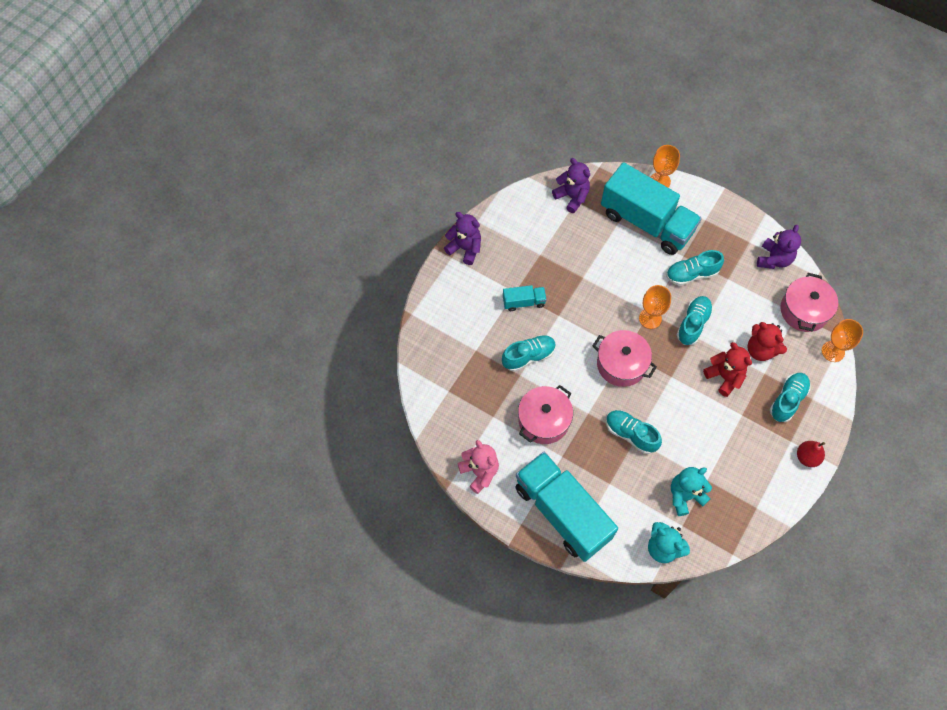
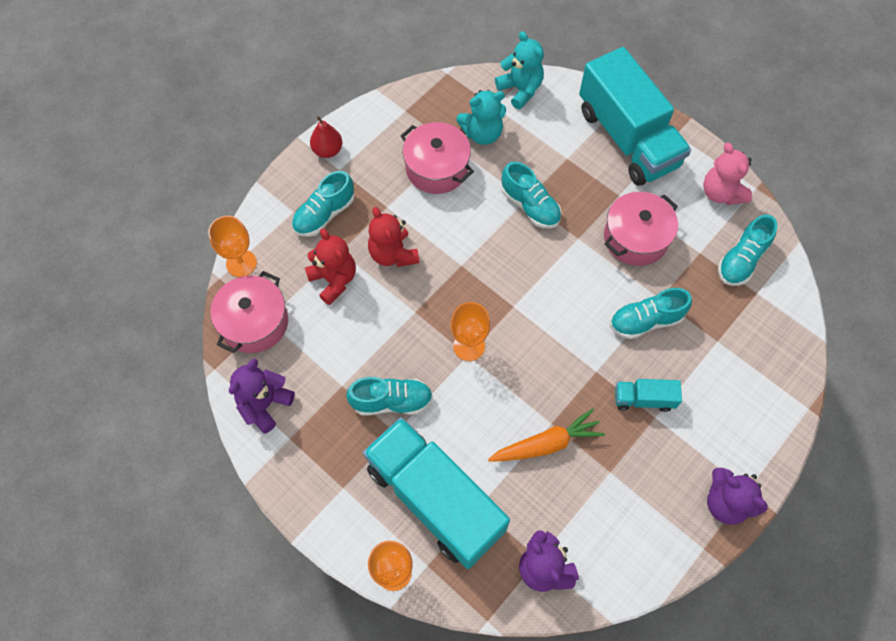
camera: 170 degrees left, 0 degrees up
pink pot [593,330,657,387] -> pink pot moved to [401,122,474,194]
turquoise shoe [677,296,713,345] -> turquoise shoe moved to [718,215,777,286]
none -> orange carrot [488,408,605,461]

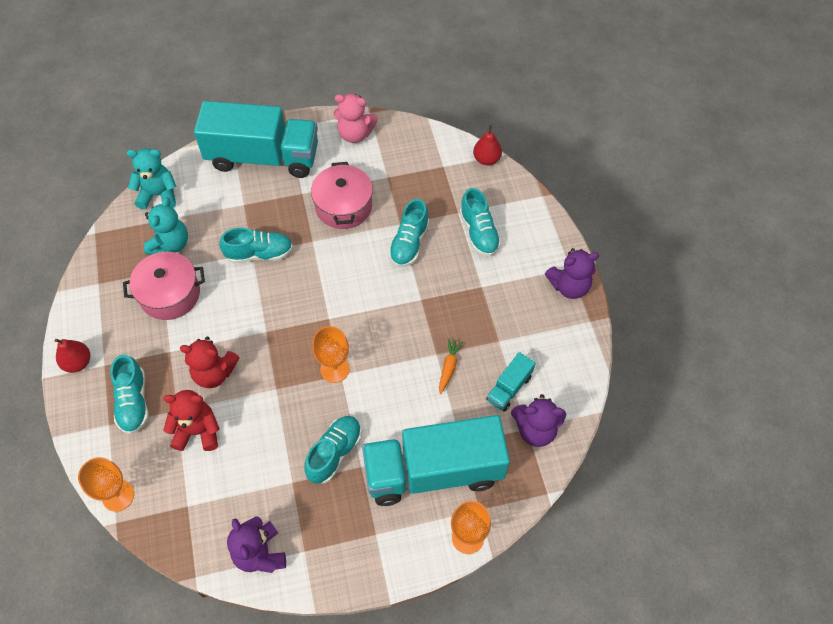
camera: 55 degrees left, 5 degrees down
pink pot [210,271,288,353] -> none
orange carrot [488,408,605,461] -> orange carrot [439,338,463,394], size x0.60
turquoise truck [615,379,682,412] -> turquoise truck moved to [486,352,535,412]
turquoise shoe [718,215,777,286] -> turquoise shoe moved to [460,188,501,256]
none -> red pear [473,125,502,165]

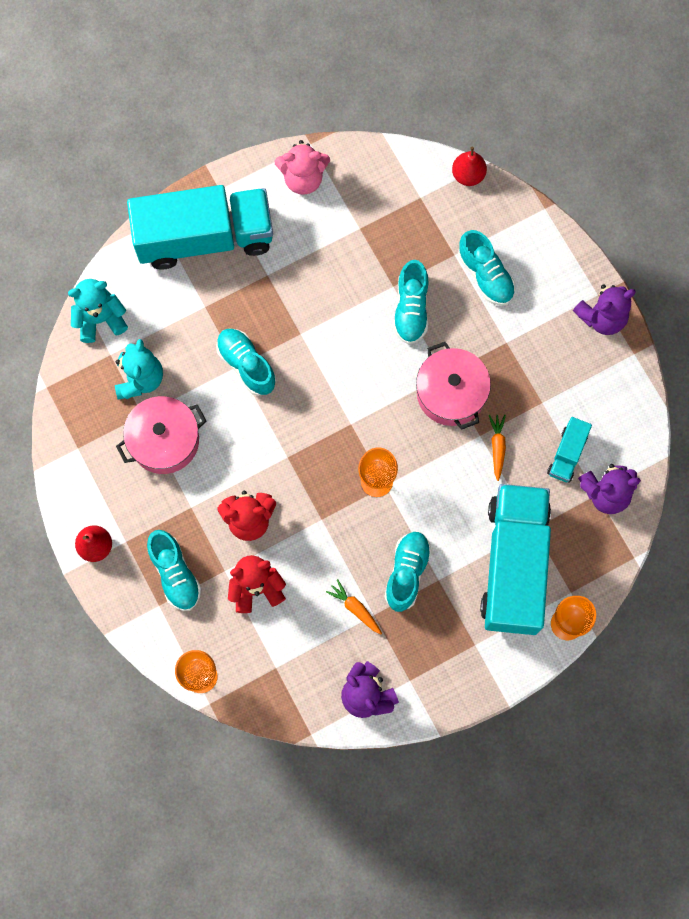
camera: 15 degrees left, 15 degrees up
turquoise shoe [219,228,293,263] -> turquoise shoe turned 105 degrees counterclockwise [216,328,276,396]
pink pot [311,162,373,229] -> pink pot moved to [416,342,491,430]
turquoise truck [362,415,510,506] -> turquoise truck turned 120 degrees clockwise [480,484,551,635]
none -> orange carrot [326,579,382,634]

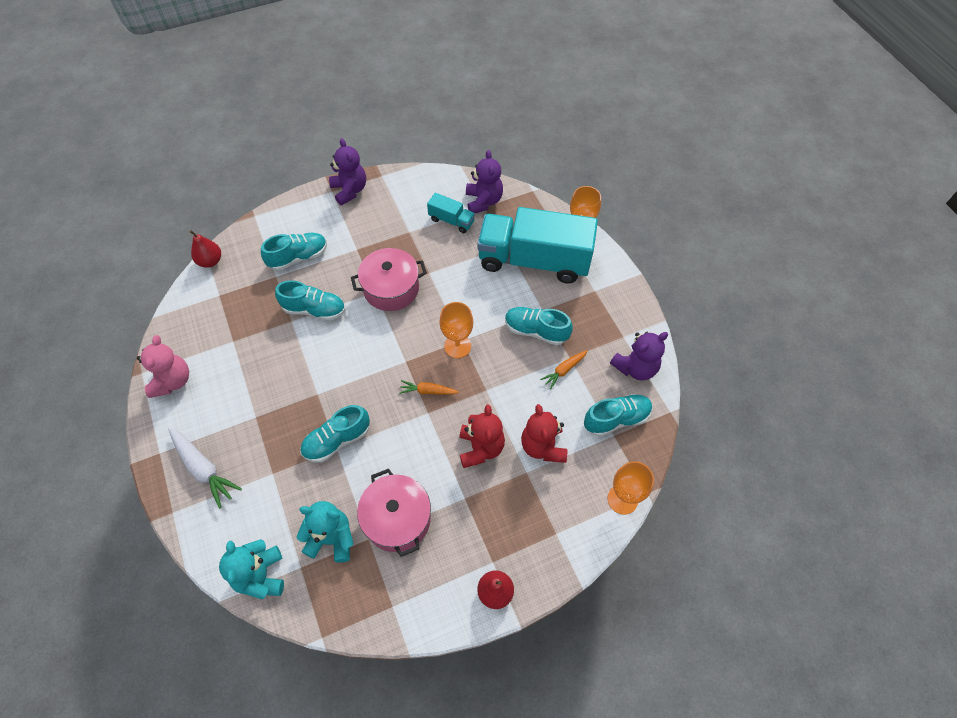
camera: 85 degrees left, 15 degrees down
turquoise truck [127,185,273,270] -> white carrot [168,428,242,508]
turquoise shoe [147,530,202,611] -> turquoise shoe moved to [584,394,652,437]
orange carrot [489,415,506,481] -> orange carrot moved to [399,380,459,395]

